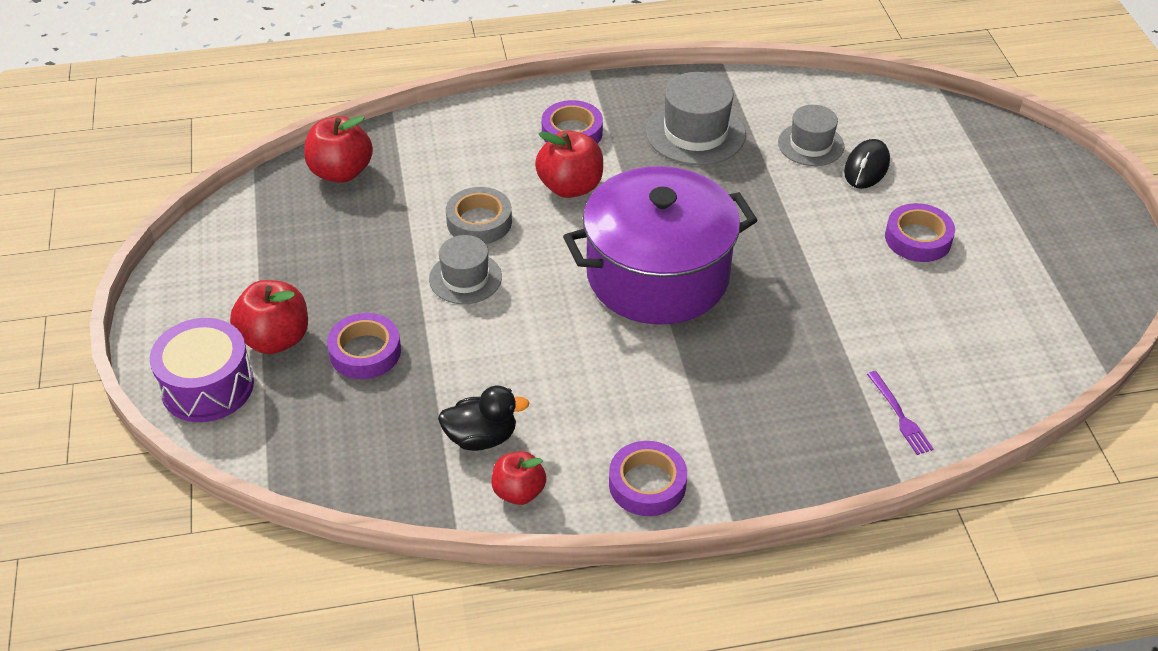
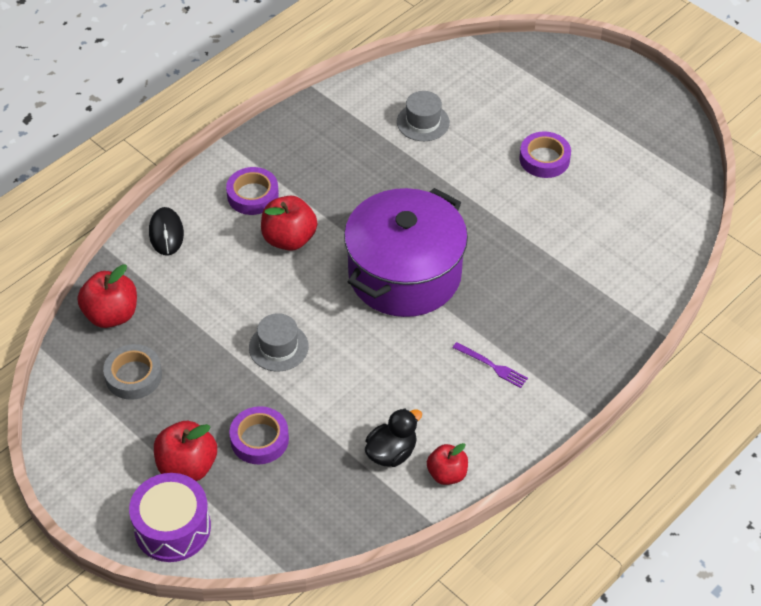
camera: 35 degrees left, 5 degrees up
grey tape [446,187,512,244] -> grey tape moved to [103,344,162,400]
purple tape [609,441,687,516] -> none
grey hat [646,72,746,165] -> none
black mouse [844,139,890,189] -> black mouse moved to [149,207,184,256]
purple fork [867,371,934,455] -> purple fork moved to [452,342,528,388]

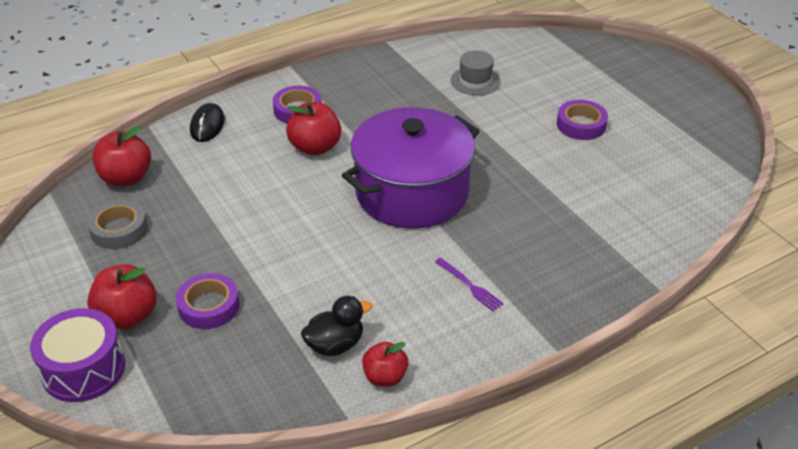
camera: 15 degrees right, 10 degrees down
grey hat [249,313,309,372] -> none

